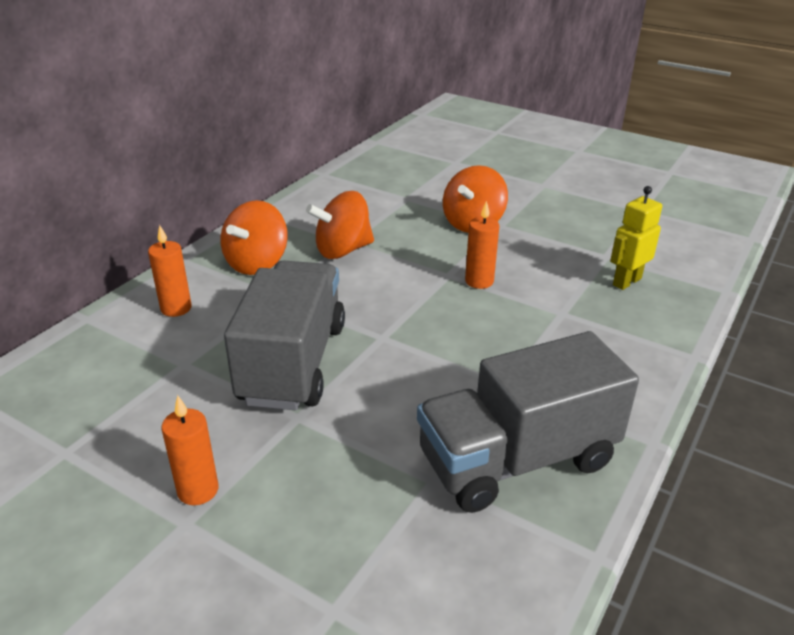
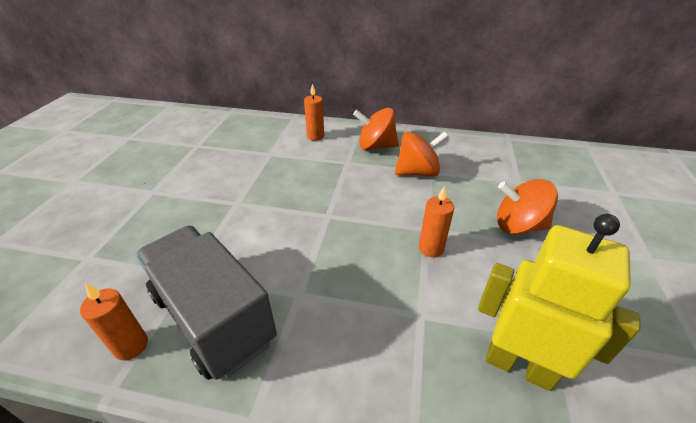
camera: 70 degrees right, 5 degrees up
orange candle [161,395,218,505] -> orange candle moved to [80,283,148,360]
grey truck [224,261,345,410] -> none
orange spinning top [306,191,374,259] -> orange spinning top turned 120 degrees clockwise [395,132,448,176]
yellow robot [610,186,662,290] -> yellow robot [478,214,641,391], size x1.64

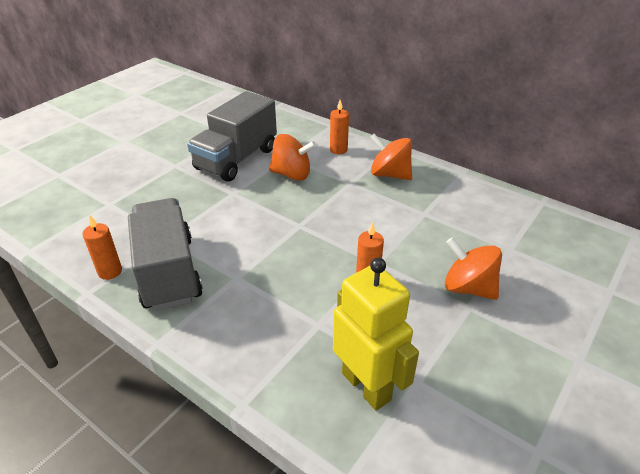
camera: 25 degrees right, 0 degrees up
orange spinning top [395,132,448,176] -> orange spinning top moved to [269,134,316,181]
none -> grey truck [187,91,277,182]

